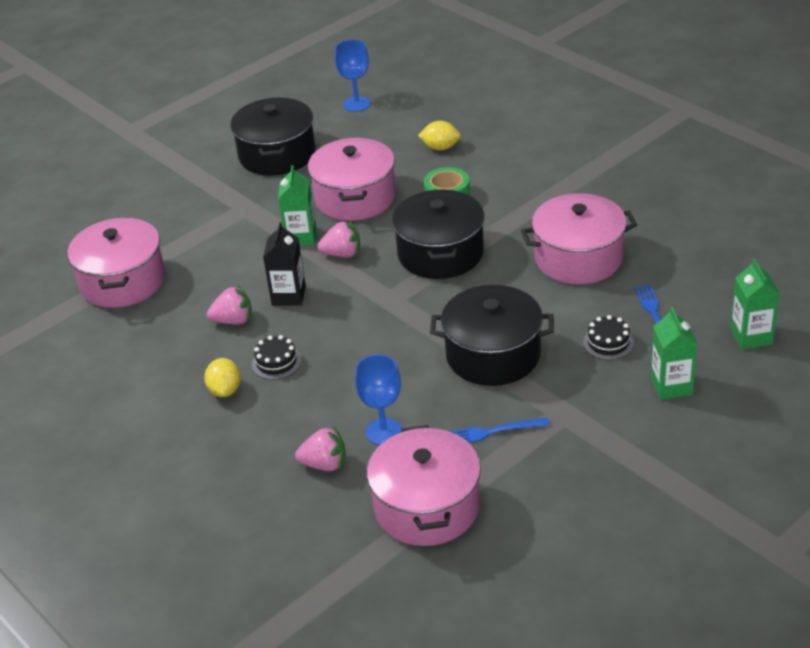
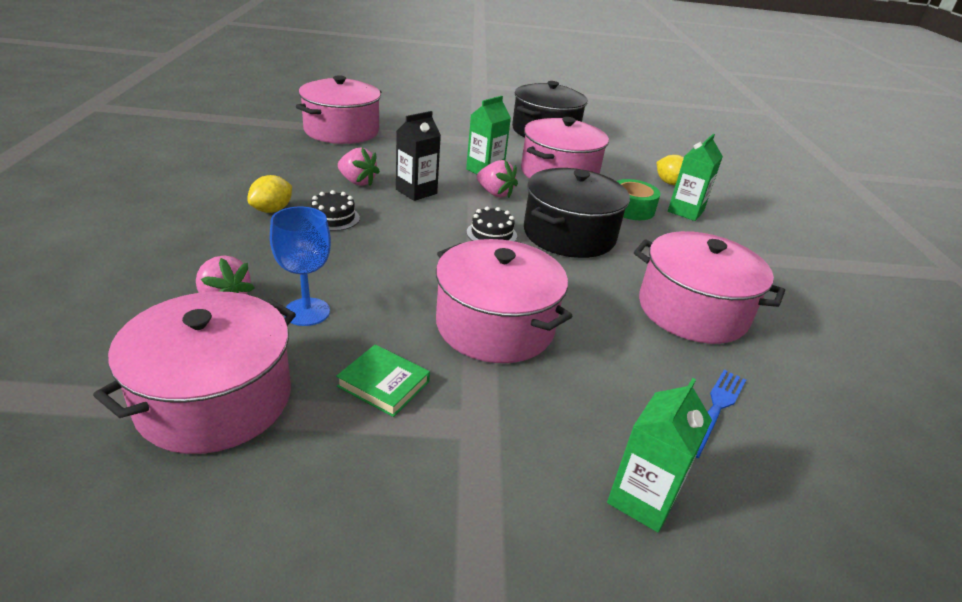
camera: 35 degrees right, 5 degrees down
blue goblet [335,40,370,112] -> none
black pot [430,285,554,386] -> pink pot [436,239,572,363]
blue fork [449,418,549,443] -> green book [336,344,430,417]
black cake [583,315,634,360] -> black cake moved to [466,207,517,241]
green carton [730,259,779,349] -> green carton moved to [668,134,723,221]

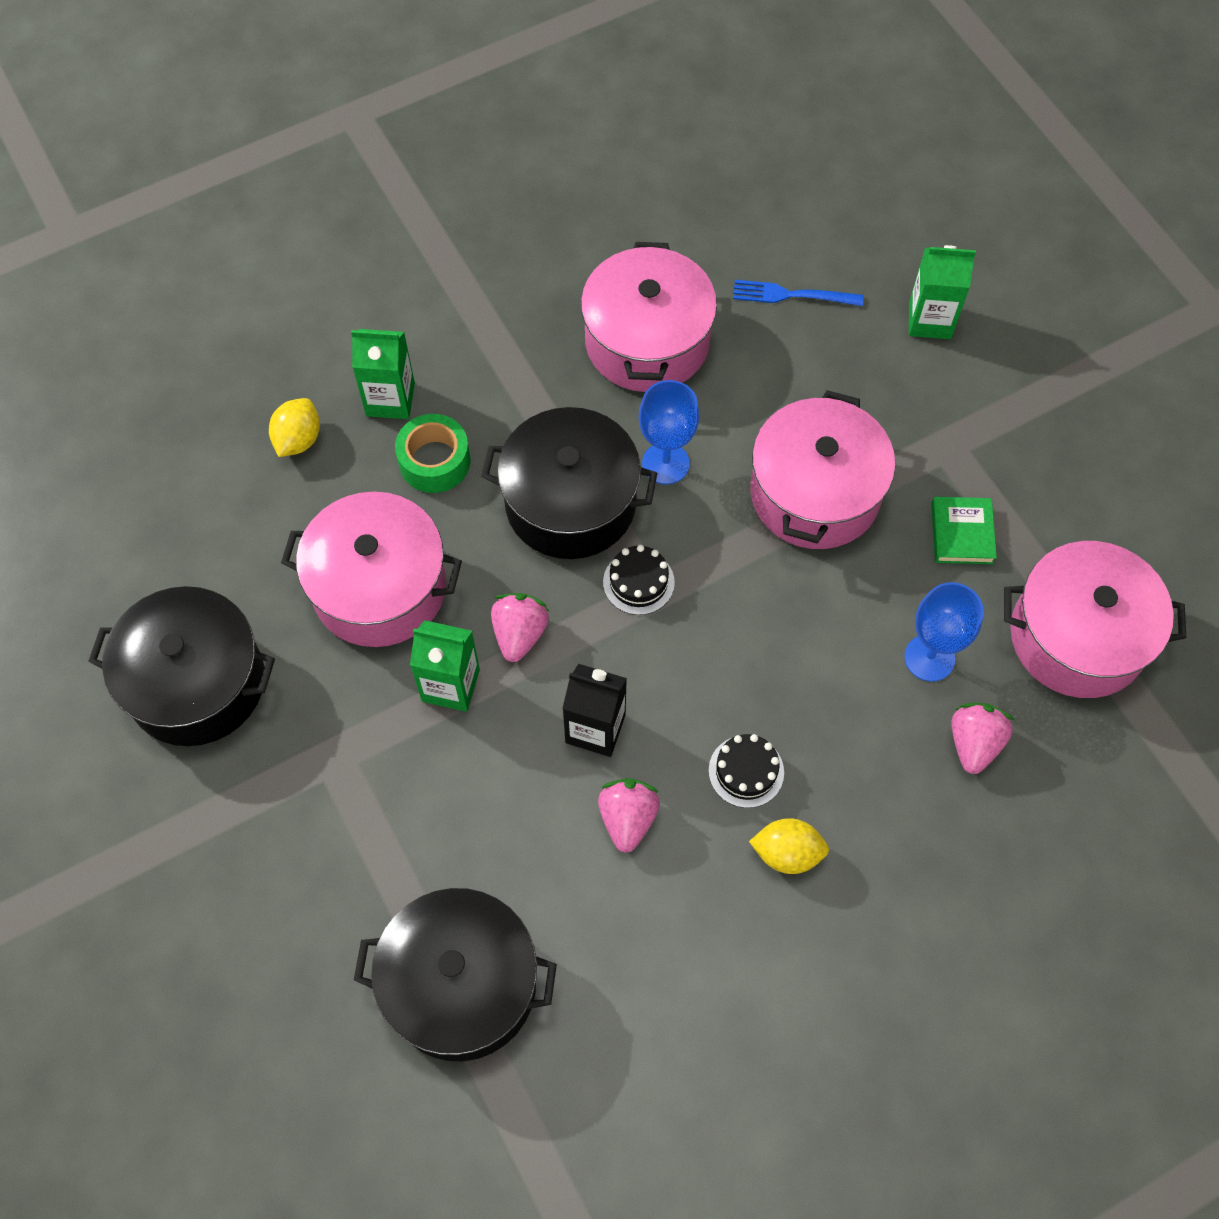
camera: 115 degrees left, 30 degrees up
pink pot [296,75,381,144] -> black pot [354,888,557,1061]
none -> blue goblet [639,380,699,485]

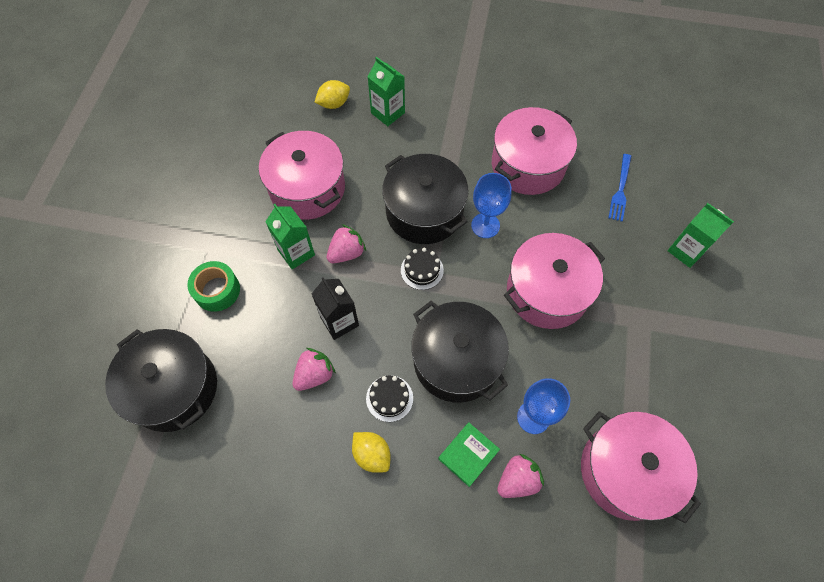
camera: 40 degrees right, 0 degrees up
black pot [88,586,275,746] -> black pot moved to [411,301,509,403]
green tape [395,414,471,493] -> green tape moved to [187,261,240,312]
blue fork [733,280,863,306] -> blue fork turned 120 degrees counterclockwise [608,154,631,221]
green book [931,497,997,564] -> green book moved to [438,422,500,487]

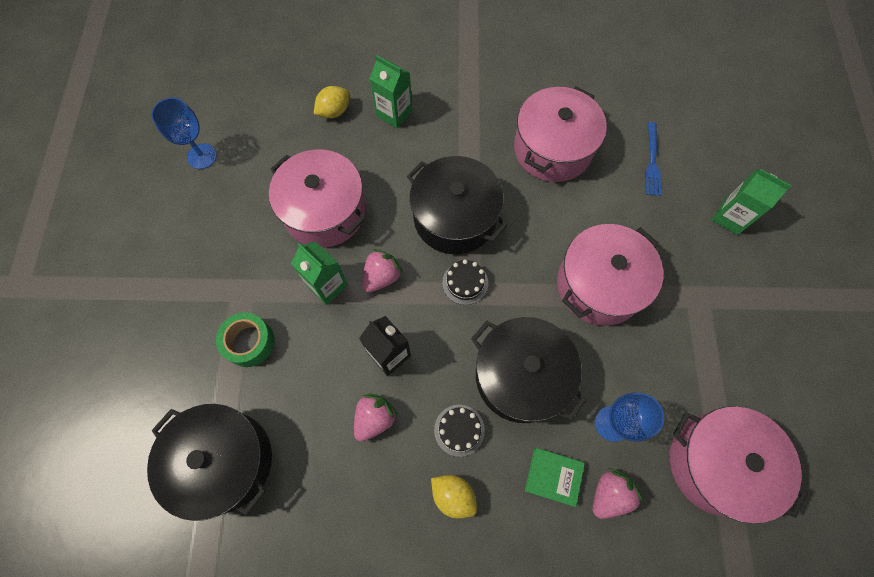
camera: 10 degrees left, 5 degrees up
green book [438,422,500,487] -> green book turned 75 degrees clockwise [525,448,585,507]
blue goblet [471,173,511,238] -> blue goblet moved to [151,98,217,169]

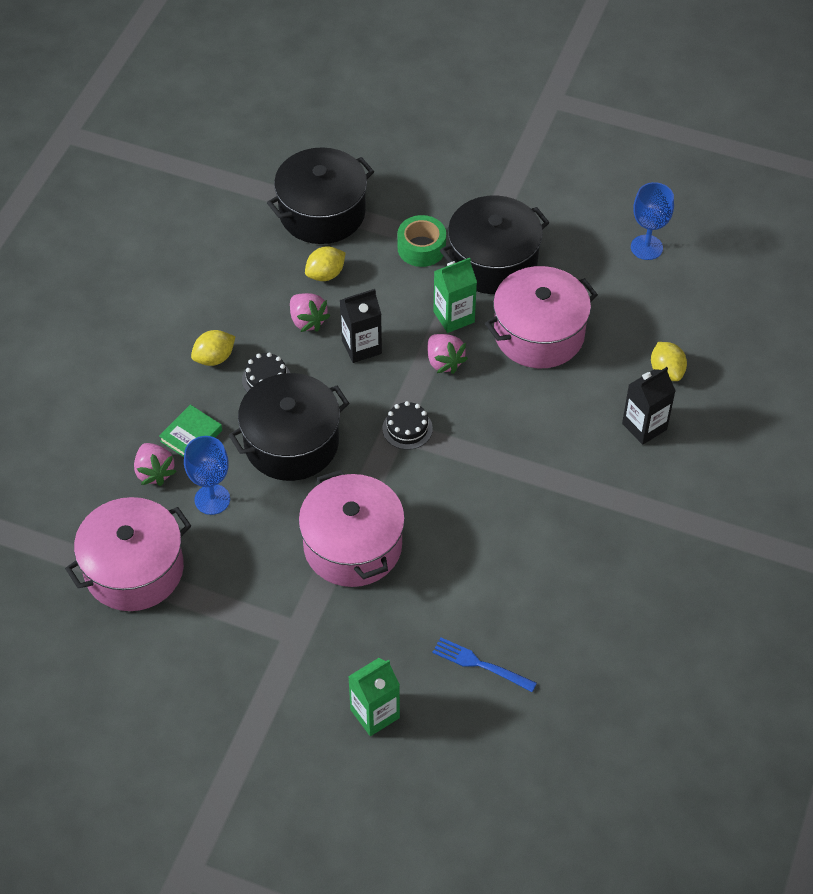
camera: 110 degrees right, 15 degrees down
green carton [370,55,412,128] -> black carton [622,367,676,445]
black pot [407,156,508,254] -> black pot moved to [440,195,550,294]
pink pot [514,86,607,182] -> none
none -> yellow lemon [305,247,346,281]

